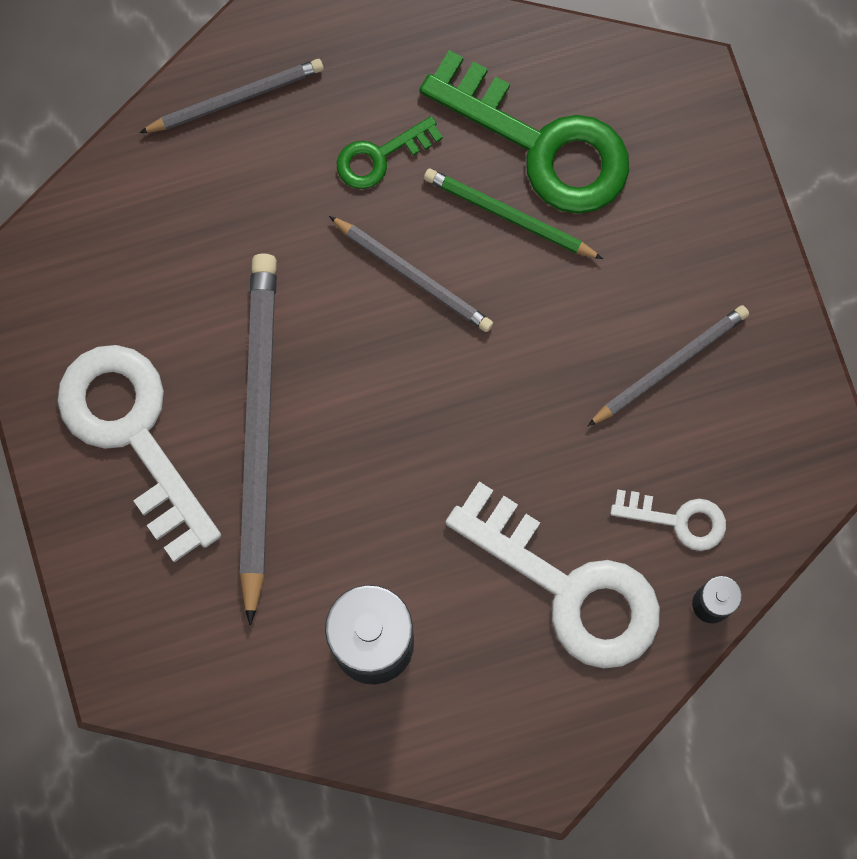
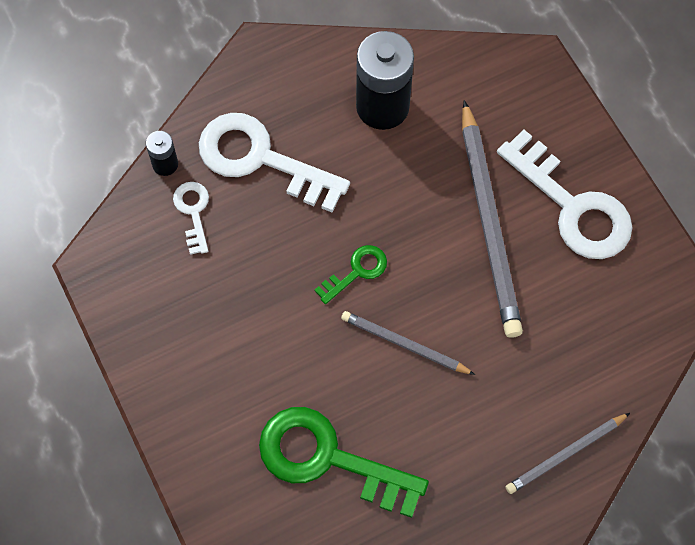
camera: 170 degrees right, 10 degrees down
green key [337,116,443,189] -> green key moved to [314,245,387,304]
green pencil [424,168,603,259] -> none
grey pencil [588,305,749,426] -> none
white key [610,490,726,551] -> white key turned 75 degrees clockwise [173,182,209,255]

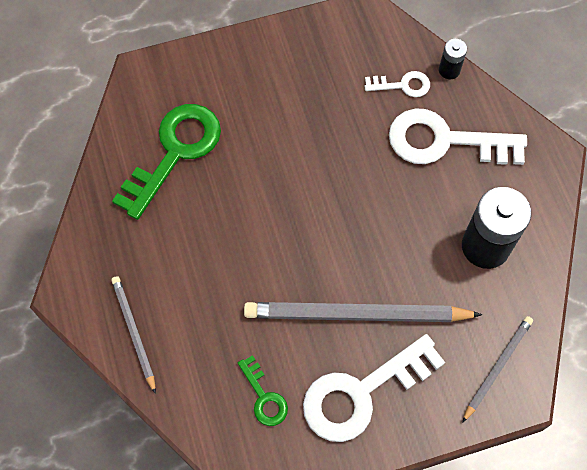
camera: 100 degrees right, 0 degrees up
white key [199,113,350,212] -> white key turned 120 degrees counterclockwise [389,108,527,165]
green key [314,245,387,304] -> green key moved to [238,355,288,426]
grey pencil [341,311,475,375] -> grey pencil moved to [462,316,533,423]

